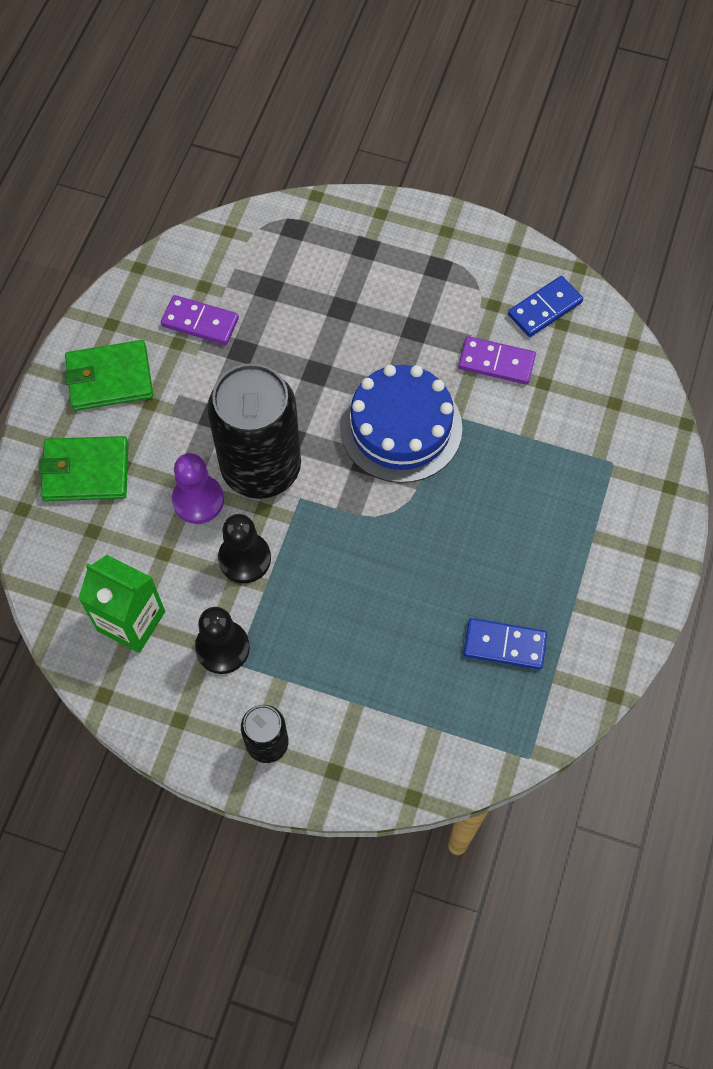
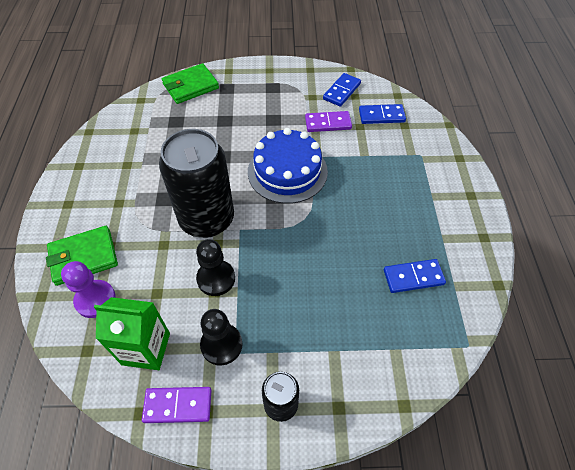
camera: 20 degrees left, 10 degrees down
green wallet [64,340,153,411] -> green wallet moved to [162,63,219,104]
purple domino [161,295,239,345] -> purple domino moved to [142,387,212,423]
purple pawn [172,453,224,524] -> purple pawn moved to [61,261,116,318]
none -> blue domino [359,104,406,124]

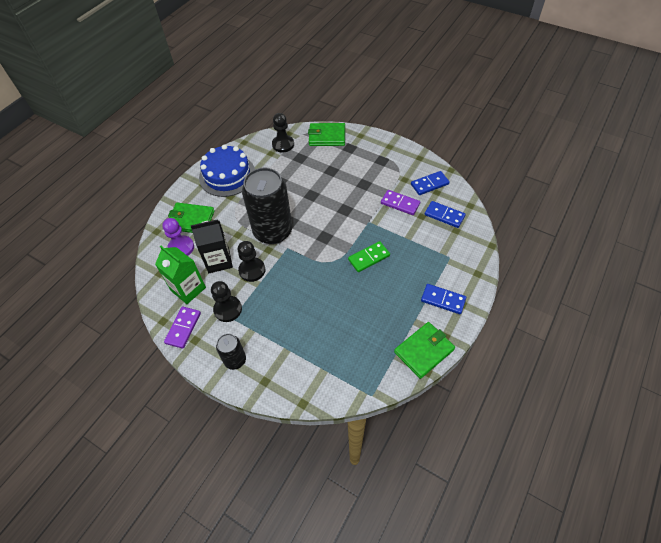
camera: 35 degrees right, 0 degrees up
purple domino [142,387,212,423] -> purple domino turned 75 degrees clockwise [164,307,201,349]
blue cake [248,128,328,204] -> blue cake moved to [199,144,255,197]
blue domino [384,259,446,293] -> blue domino moved to [421,284,466,314]
none -> black carton [191,219,233,273]
none -> black pawn [272,113,294,153]
none -> green domino [348,241,390,272]
none -> green wallet [394,322,455,379]

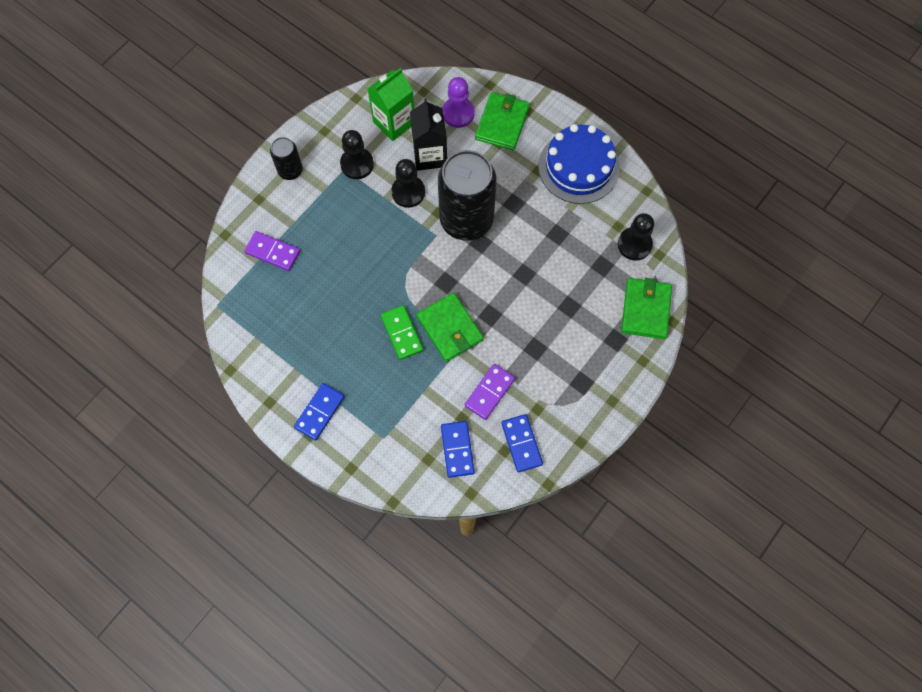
camera: 95 degrees right, 15 degrees up
purple domino [164,307,201,349] -> purple domino moved to [244,231,300,271]
green wallet [394,322,455,379] -> green wallet moved to [416,293,484,362]
blue domino [425,201,465,228] -> blue domino turned 45 degrees counterclockwise [441,421,475,478]

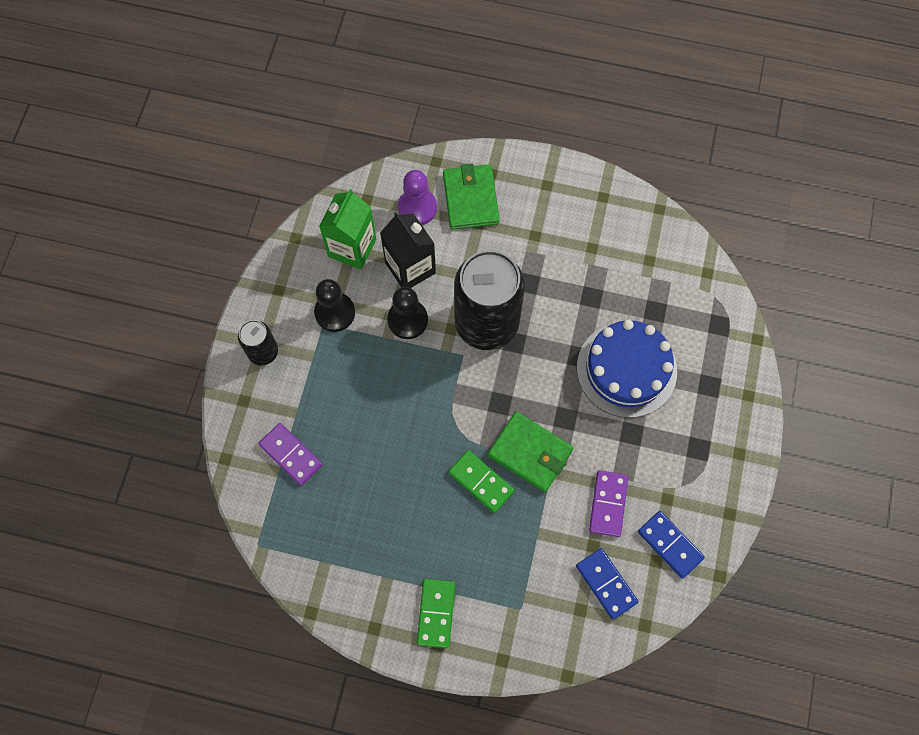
camera: 25 degrees left, 0 degrees up
purple domino [244,231,300,271] -> purple domino turned 45 degrees clockwise [258,423,322,486]
blue domino [294,383,345,441] -> green domino [417,579,455,648]
blue cake [538,124,620,204] -> blue cake moved to [577,320,677,418]
black pawn [618,213,654,261] -> none
green wallet [621,278,672,339] -> none

